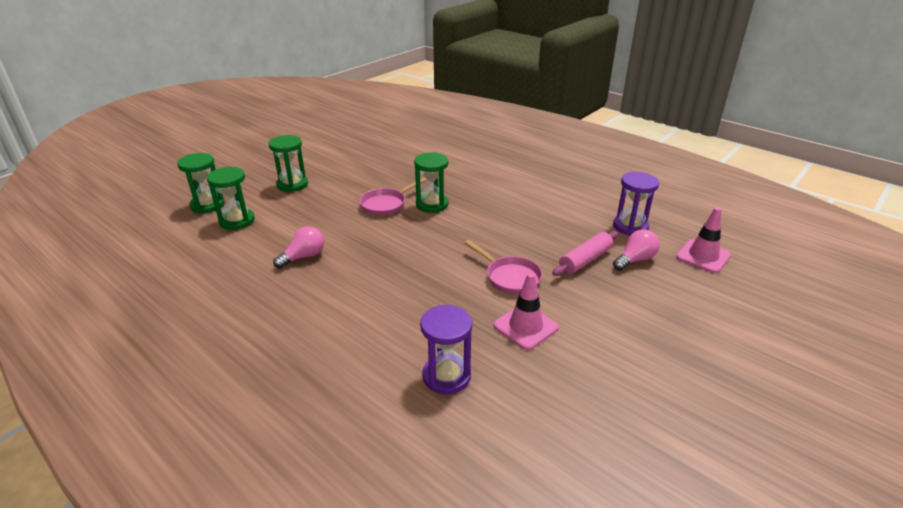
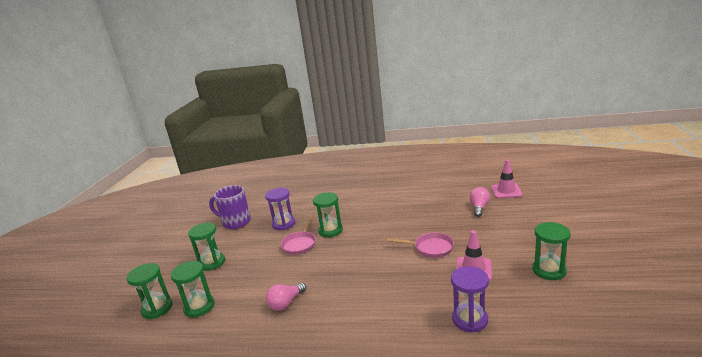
camera: 30 degrees left, 10 degrees down
pink light bulb [273,226,324,269] -> pink light bulb turned 150 degrees counterclockwise [266,283,306,311]
pink rolling pin [552,231,618,276] -> none
purple hourglass [613,172,659,236] -> purple hourglass moved to [265,188,295,230]
none -> purple mug [209,185,251,229]
none -> green hourglass [532,222,571,280]

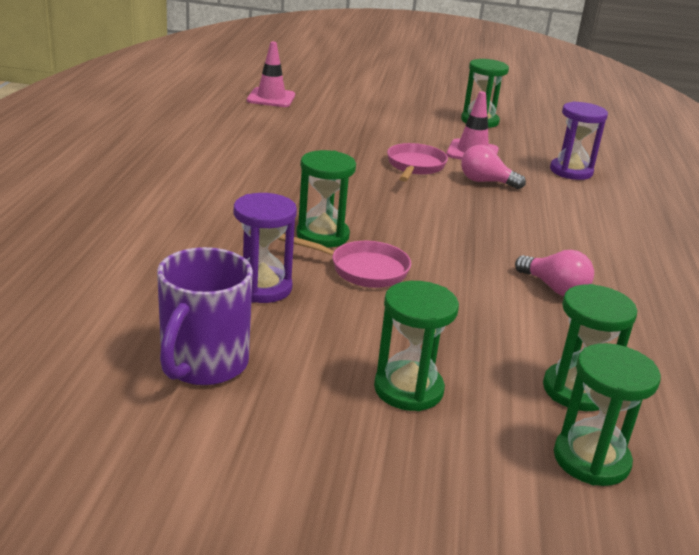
camera: 95 degrees left, 5 degrees up
pink light bulb [470,187,490,217] -> pink light bulb moved to [461,145,526,189]

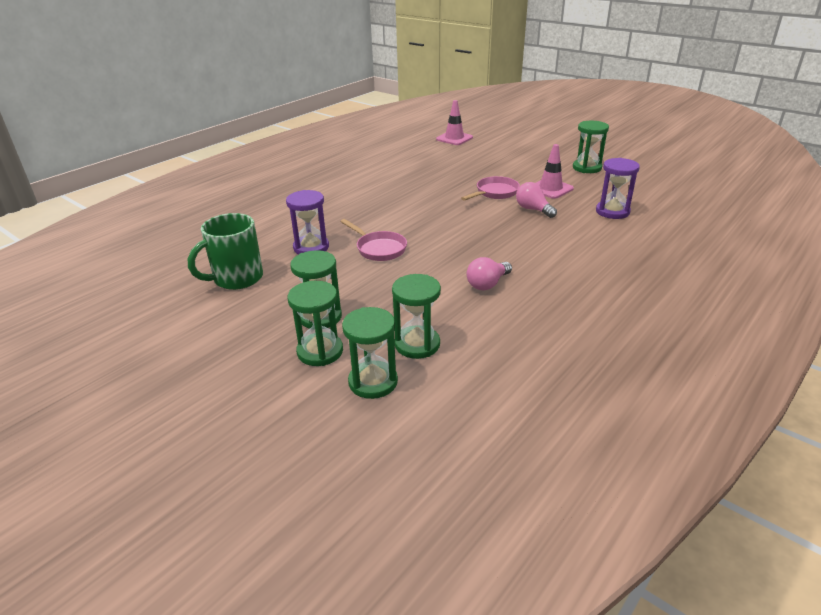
camera: 35 degrees right, 5 degrees up
purple mug [157,247,253,385] -> green mug [188,213,263,290]
green hourglass [296,150,356,248] -> green hourglass moved to [287,281,343,366]
pink light bulb [515,250,594,296] -> pink light bulb turned 60 degrees clockwise [467,257,512,290]

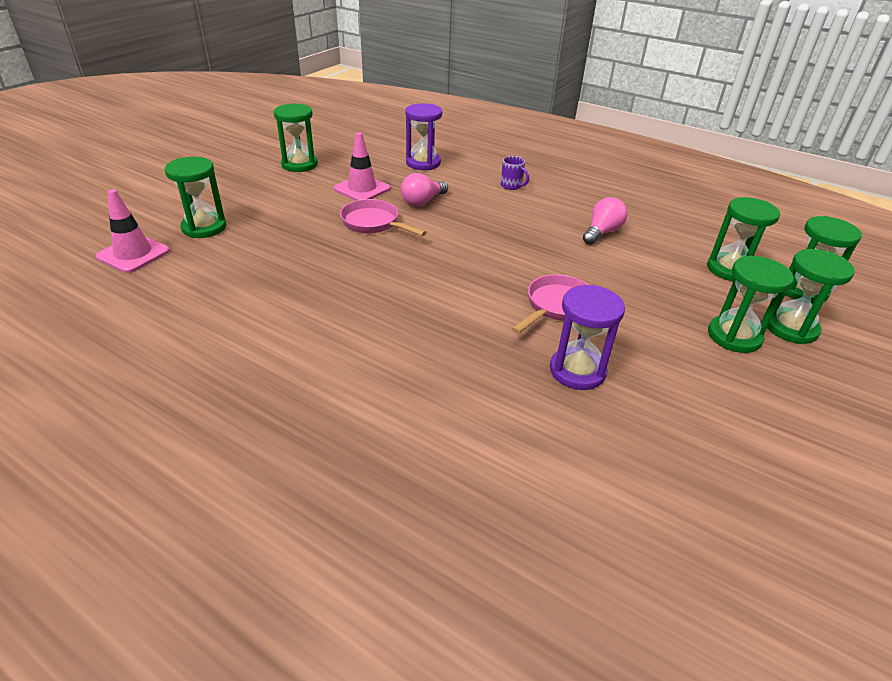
camera: 100 degrees left, 5 degrees up
green mug [188,213,263,290] -> none
pink light bulb [467,257,512,290] -> pink light bulb turned 90 degrees counterclockwise [583,197,627,245]
none -> green hourglass [165,157,226,238]
none -> purple mug [501,156,529,190]

